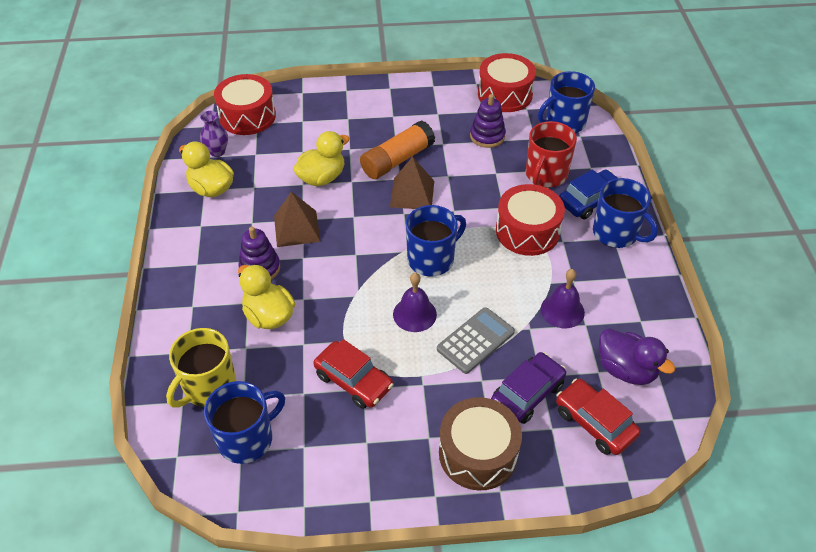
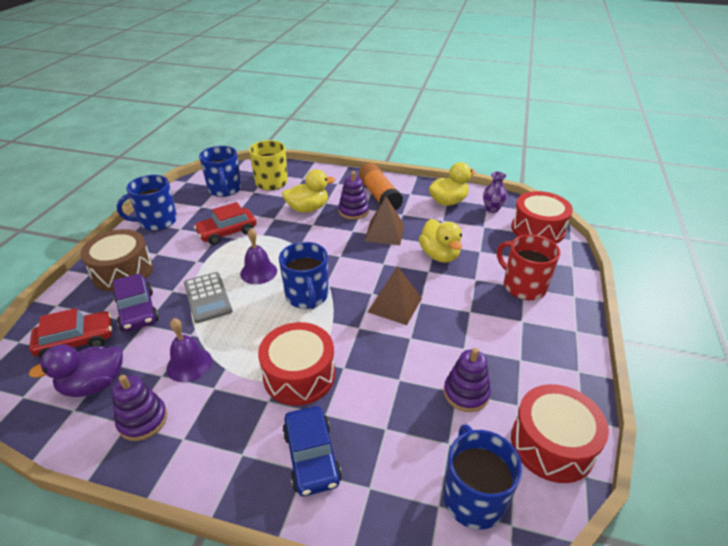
camera: 110 degrees right, 10 degrees down
orange glue stick [360,120,435,179] -> orange glue stick moved to [359,163,403,211]
red mug [526,121,577,188] -> red mug moved to [497,234,560,300]
blue mug [593,178,658,248] -> blue mug moved to [117,175,177,231]
none -> purple stacking toy [112,375,167,441]

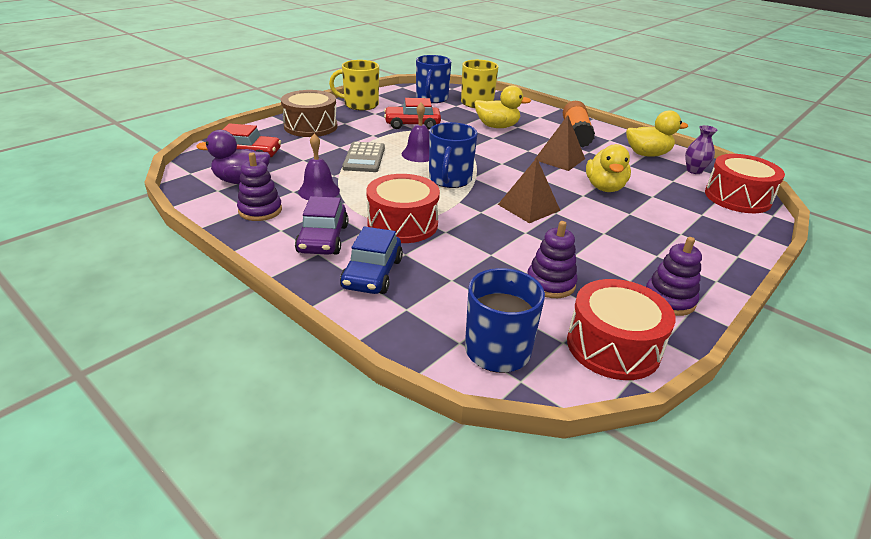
camera: 25 degrees right, 5 degrees down
purple car [113,273,159,332] -> purple car moved to [295,196,348,255]
blue mug [117,175,177,231] -> yellow mug [329,60,379,110]
purple stacking toy [338,171,369,220] -> purple stacking toy moved to [646,237,702,316]
red mug [497,234,560,300] -> none

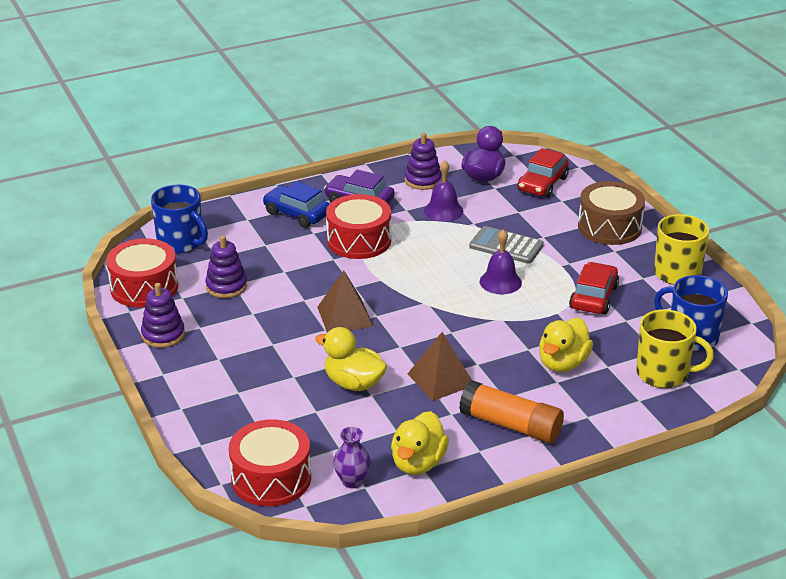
camera: 115 degrees right, 0 degrees up
blue mug [429,122,477,188] -> none

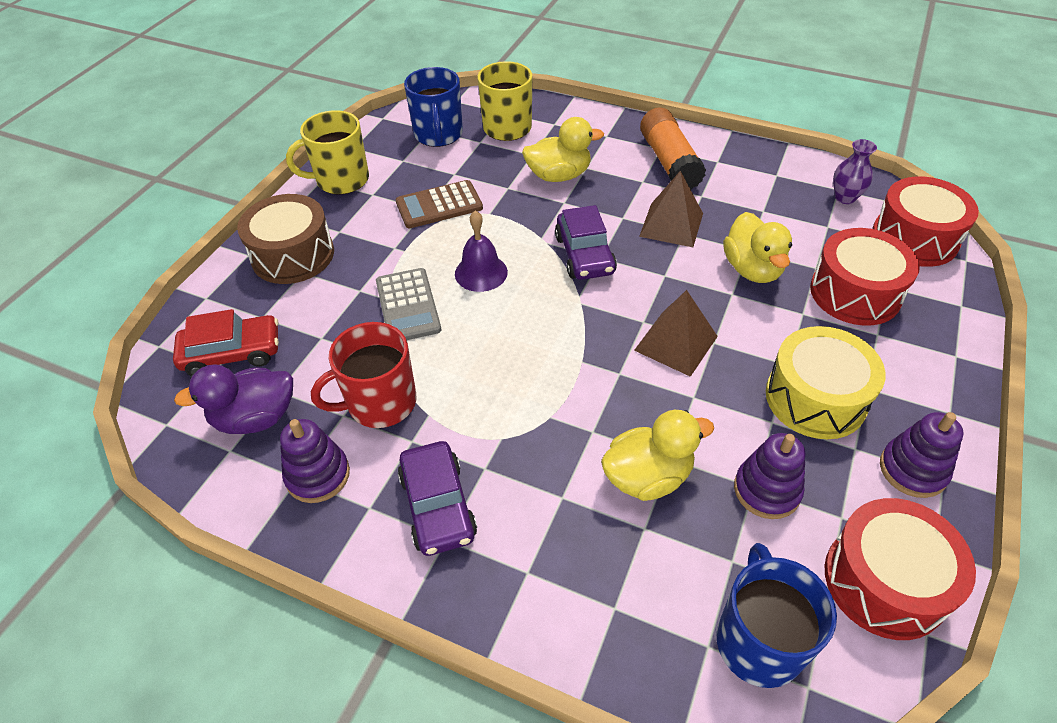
camera: 130 degrees left, 15 degrees up
blue car [263,181,330,228] -> none
red drum [326,194,391,259] -> red drum moved to [810,228,920,326]
yellow duck [391,411,449,475] -> yellow duck moved to [601,410,714,501]
purple bell [424,160,463,222] -> red mug [311,322,416,428]
red car [569,262,619,314] -> brown calculator [396,180,483,228]
none -> purple car [555,205,617,280]
none -> yellow drum [766,326,886,439]

